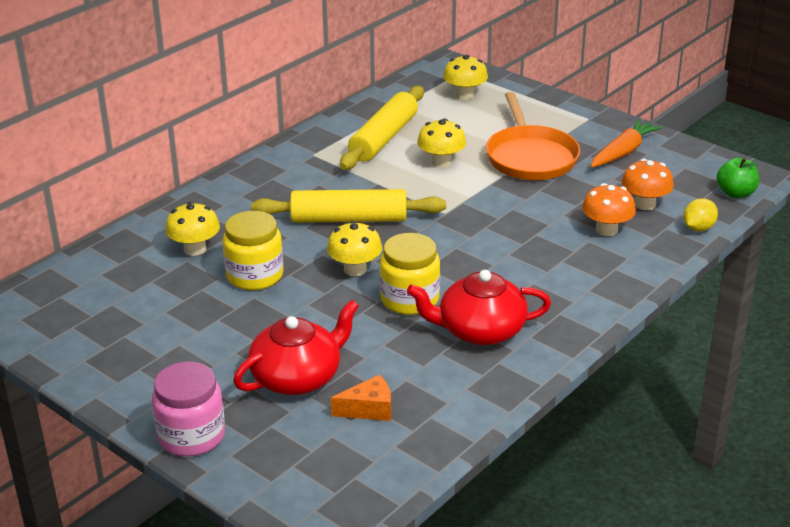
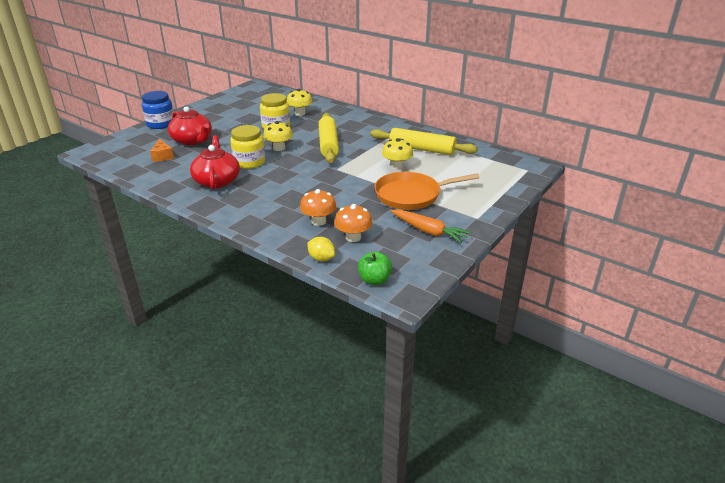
camera: 85 degrees right, 0 degrees up
pink jar [152,362,225,457] -> blue jar [142,91,174,129]
yellow mushroom [443,55,488,100] -> none

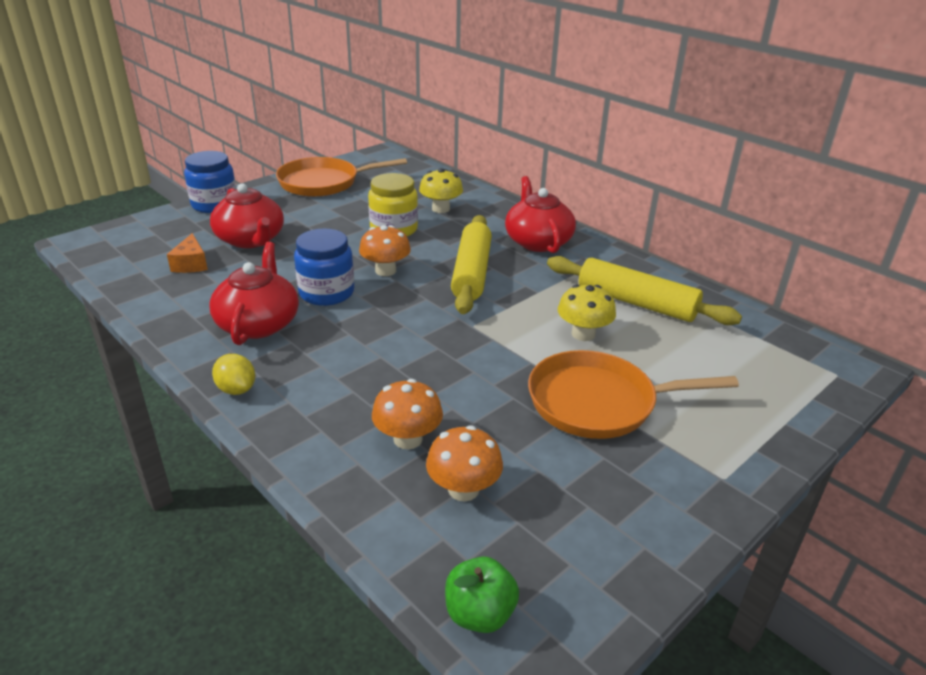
camera: 10 degrees right, 0 degrees up
yellow jar [230,125,265,169] -> blue jar [294,228,354,306]
yellow mushroom [263,121,293,151] -> orange mushroom [359,225,411,276]
yellow lemon [307,237,335,261] -> yellow lemon moved to [212,354,255,395]
orange carrot [391,210,471,243] -> none
none -> orange pan [276,157,407,197]
none -> red teapot [505,176,576,253]

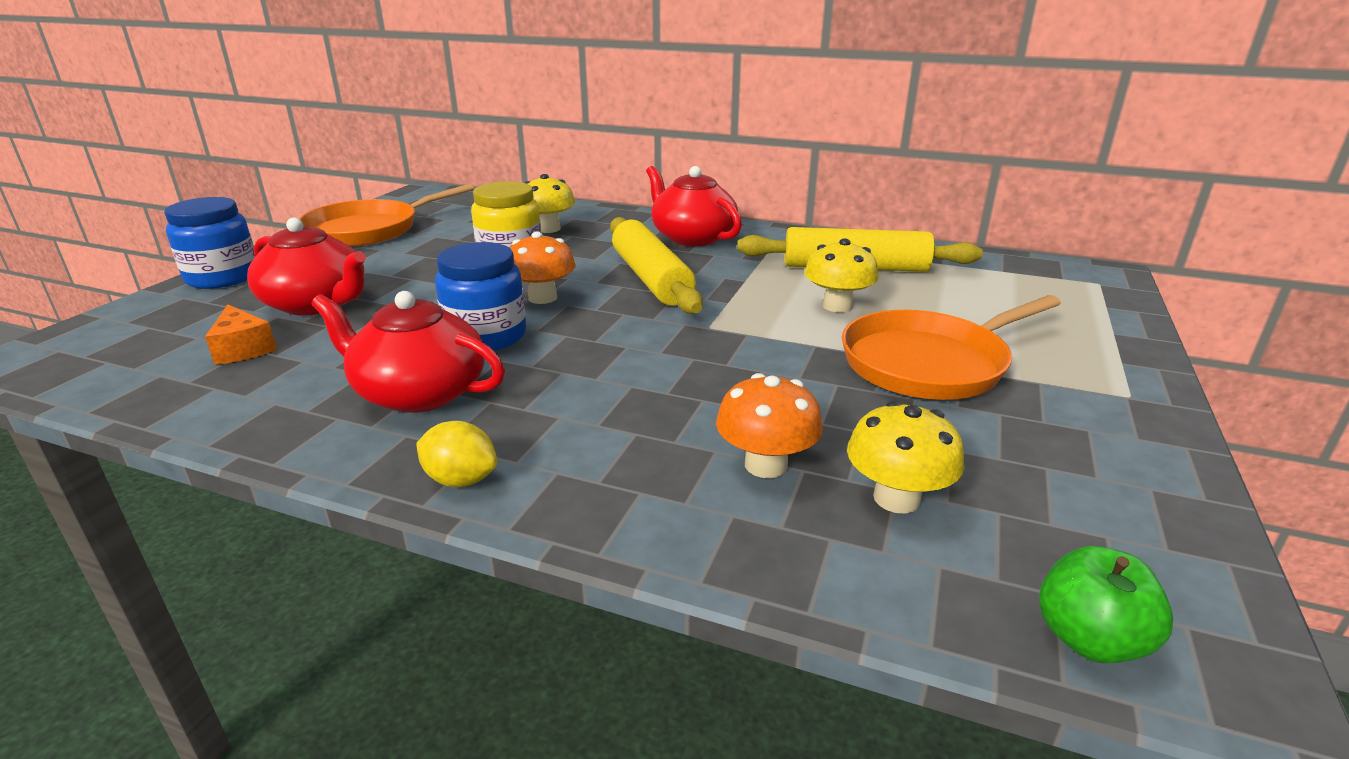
camera: 25 degrees left, 5 degrees down
red teapot [209,242,299,345] -> red teapot turned 45 degrees counterclockwise [311,291,505,413]
orange mushroom [426,425,503,502] -> yellow mushroom [847,401,964,514]

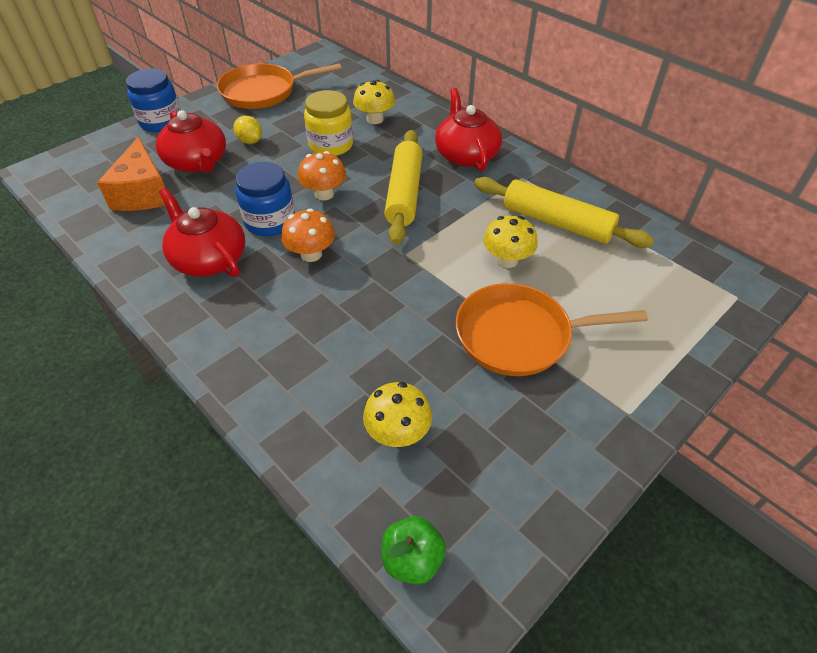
camera: 25 degrees right, 20 degrees up
orange cheese [205,304,277,365] -> orange cheese [97,137,165,211], size x1.77
yellow lemon [416,421,497,487] -> yellow lemon moved to [233,116,262,144]
orange mushroom [716,373,823,478] -> orange mushroom moved to [281,209,335,262]

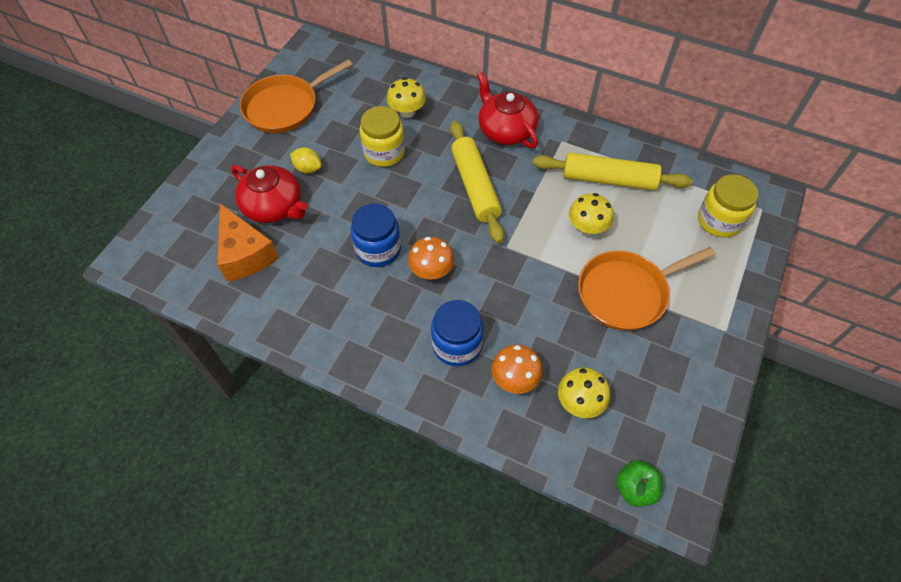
camera: 20 degrees left, 10 degrees up
blue jar [126,69,181,132] -> blue jar moved to [431,300,484,366]
red teapot [159,188,245,277] -> none
orange mushroom [298,151,346,200] -> orange mushroom moved to [492,345,543,394]
none -> yellow jar [698,174,758,237]

